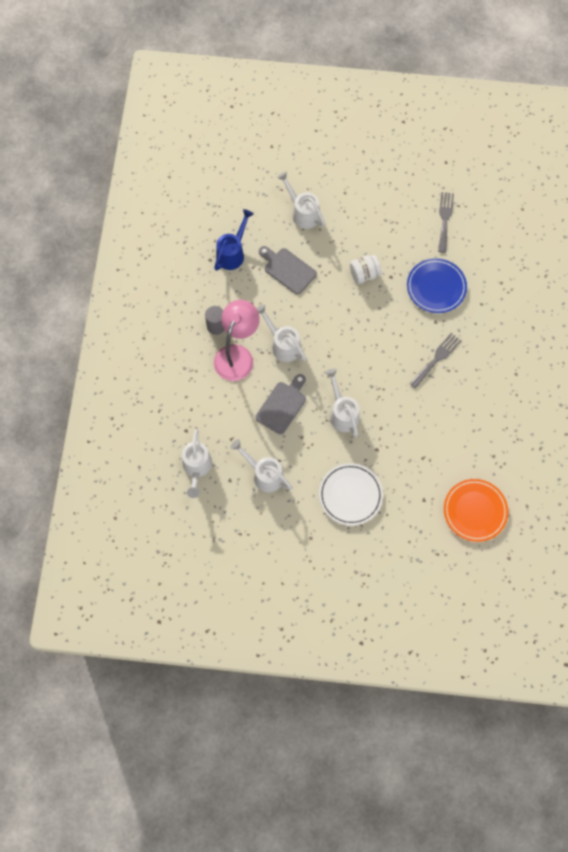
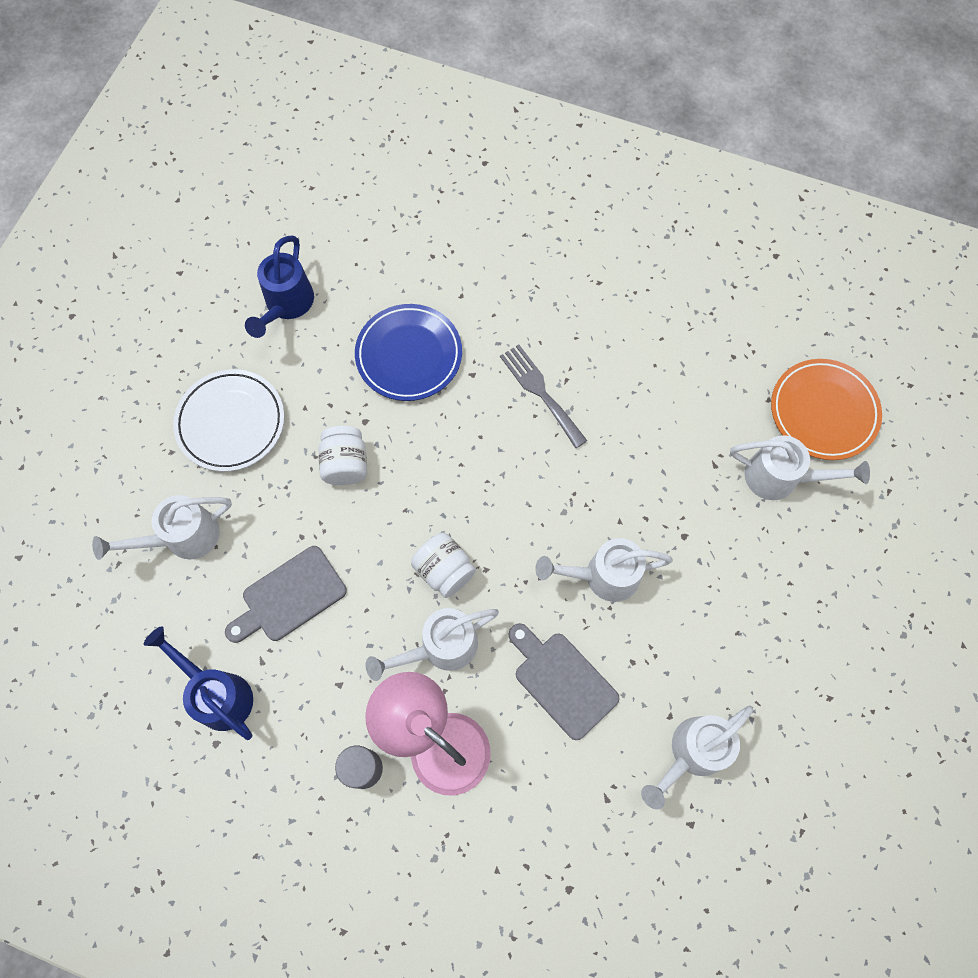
camera: 75 degrees left, 0 degrees up
white watering can [182,429,212,498] -> white watering can moved to [730,435,870,500]
white plate [319,463,383,526] -> white plate moved to [173,369,284,472]
grey fork [438,192,454,253] -> blue watering can [245,236,314,338]
none -> white jar [411,533,476,598]

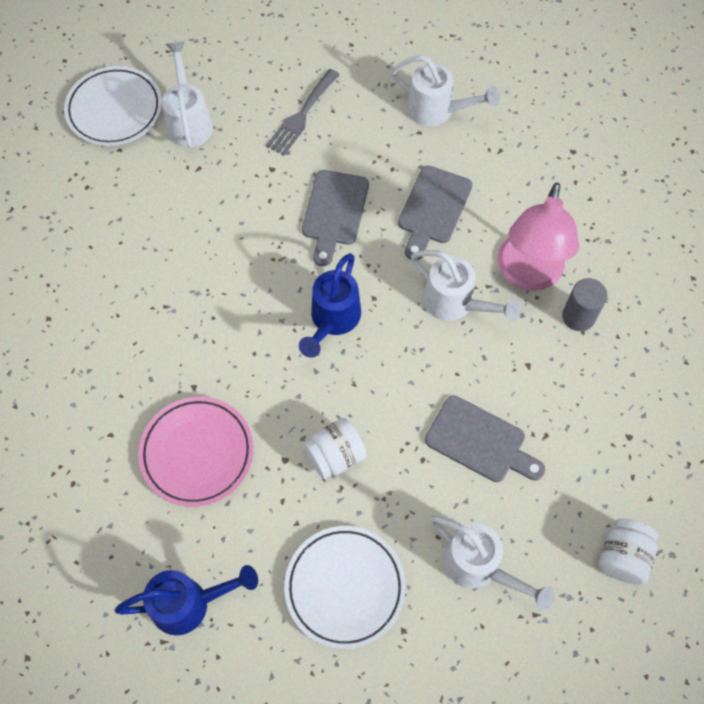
camera: 115 degrees left, 5 degrees down
blue watering can [144,626,253,740] -> blue watering can moved to [299,253,361,358]
blue plate [355,304,462,401] -> pink plate [138,397,254,507]
white jar [411,533,476,598] -> white jar moved to [599,518,658,585]
grey fork [500,344,587,448] -> grey fork moved to [266,69,340,156]
white watering can [535,538,673,602] -> grey cutting board [302,170,369,266]
orange plate [771,359,882,460] -> white plate [64,66,162,146]

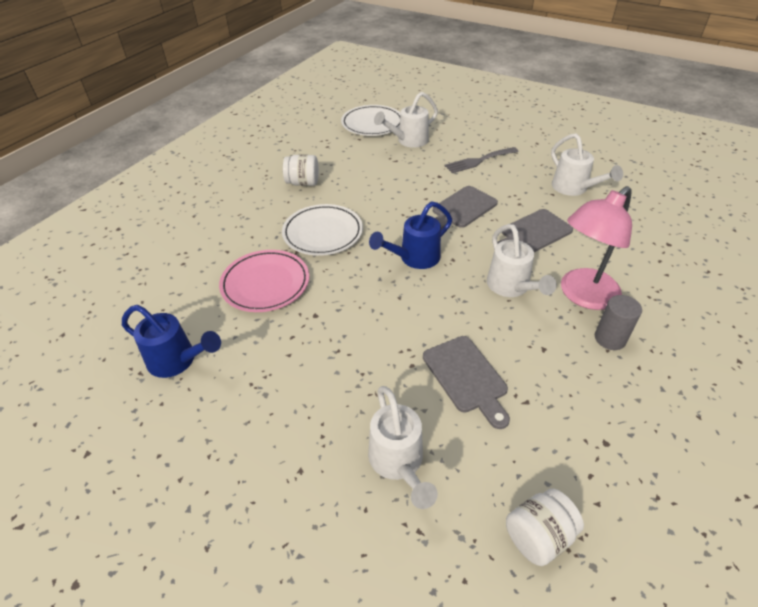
camera: 35 degrees right, 20 degrees down
white watering can [162,42,213,148] -> white watering can turned 150 degrees counterclockwise [374,92,438,148]
white plate [284,526,406,649] -> white plate moved to [282,204,363,256]
white jar [303,418,367,479] -> white jar moved to [283,155,319,186]

